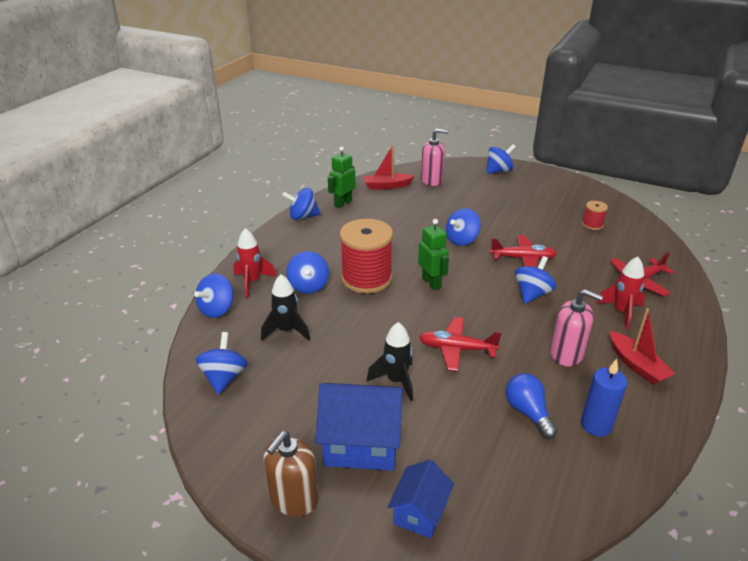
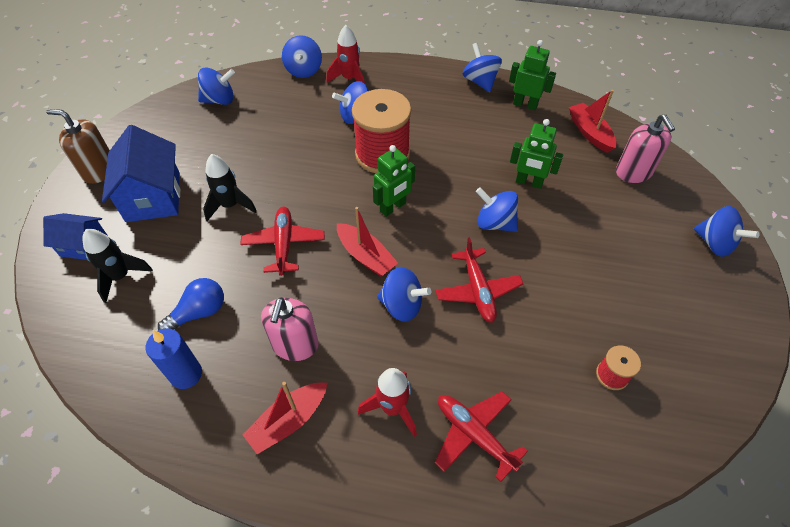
camera: 75 degrees right, 20 degrees up
blue spinning top [194,273,233,318] -> blue spinning top turned 105 degrees counterclockwise [282,35,322,78]
black rocket [261,274,310,341] -> black rocket moved to [82,229,153,303]
none -> red boat [337,207,398,276]
none -> green robot [510,119,563,189]

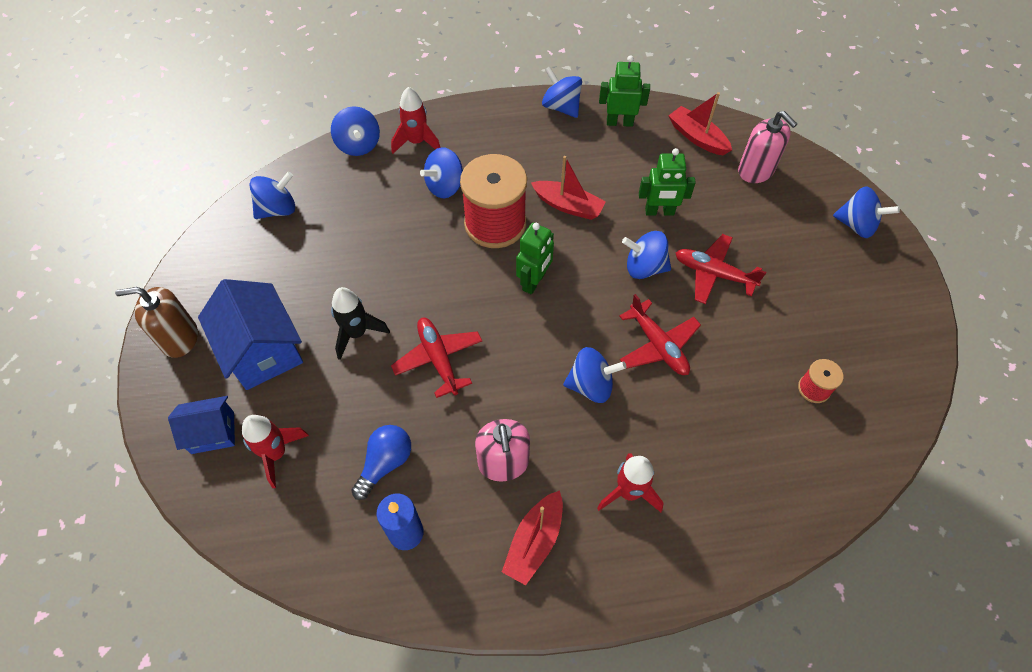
camera: 20 degrees left, 5 degrees up
black rocket [82,229,153,303] -> red rocket [242,415,309,488]
red boat [337,207,398,276] -> red boat moved to [531,156,606,220]
red plane [434,391,528,482] -> red plane moved to [676,234,766,304]

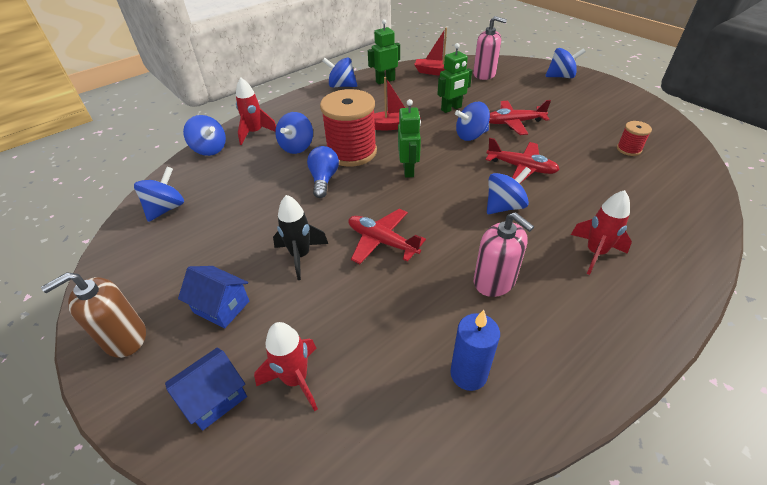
camera: 30 degrees left, 15 degrees down
blue house [198,279,303,390] -> blue house [178,266,249,329], size x0.60
blue light bulb [351,425,411,500] -> blue light bulb moved to [307,146,339,198]
red boat [502,490,563,585] -> none

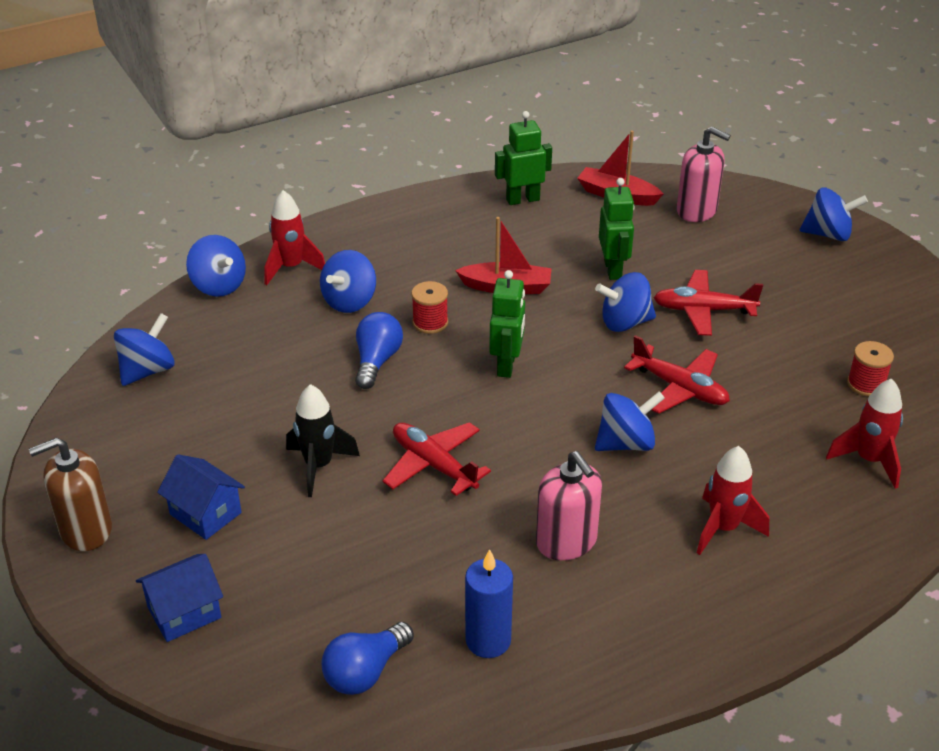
camera: 10 degrees right, 5 degrees down
red rocket [254,322,318,411] -> red rocket moved to [826,379,903,489]
red spool [320,89,377,167] -> red spool [412,281,448,334], size x0.46
blue spinning top [323,57,357,87] -> none
green robot [437,43,472,113] -> green robot turned 75 degrees counterclockwise [599,178,635,280]
none -> blue light bulb [321,622,414,695]

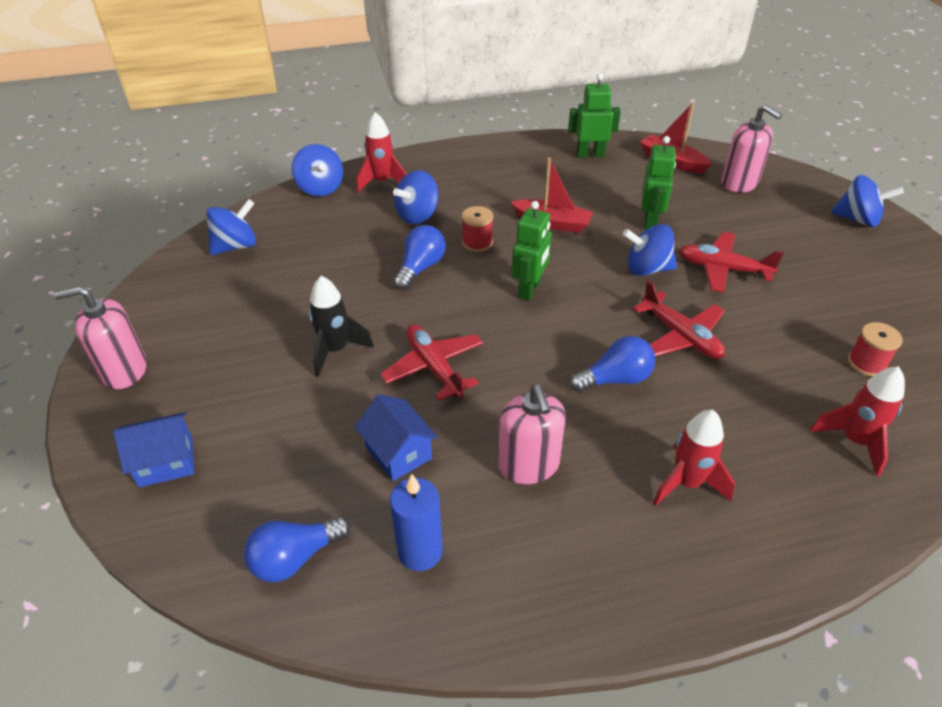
camera: 15 degrees right, 5 degrees up
brown soap dispenser [29,438,112,551] -> pink soap dispenser [54,286,147,389]
blue house [157,454,245,540] -> blue house moved to [355,394,438,481]
blue spinning top [595,392,665,451] -> blue light bulb [570,336,655,392]

